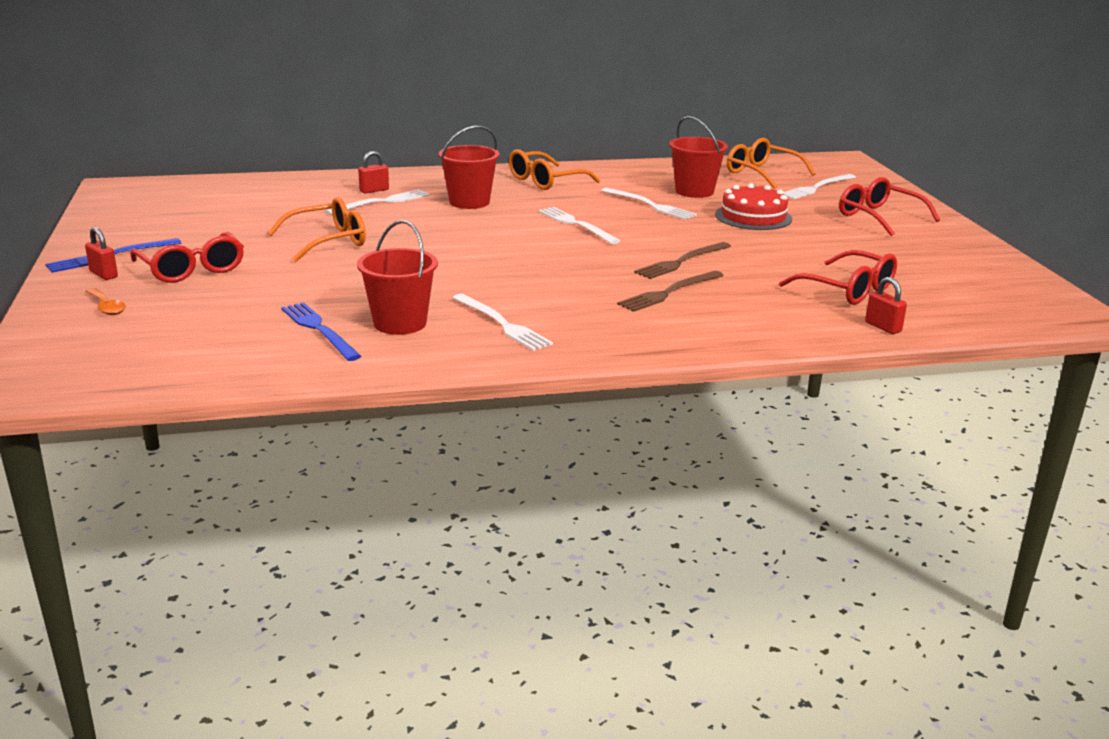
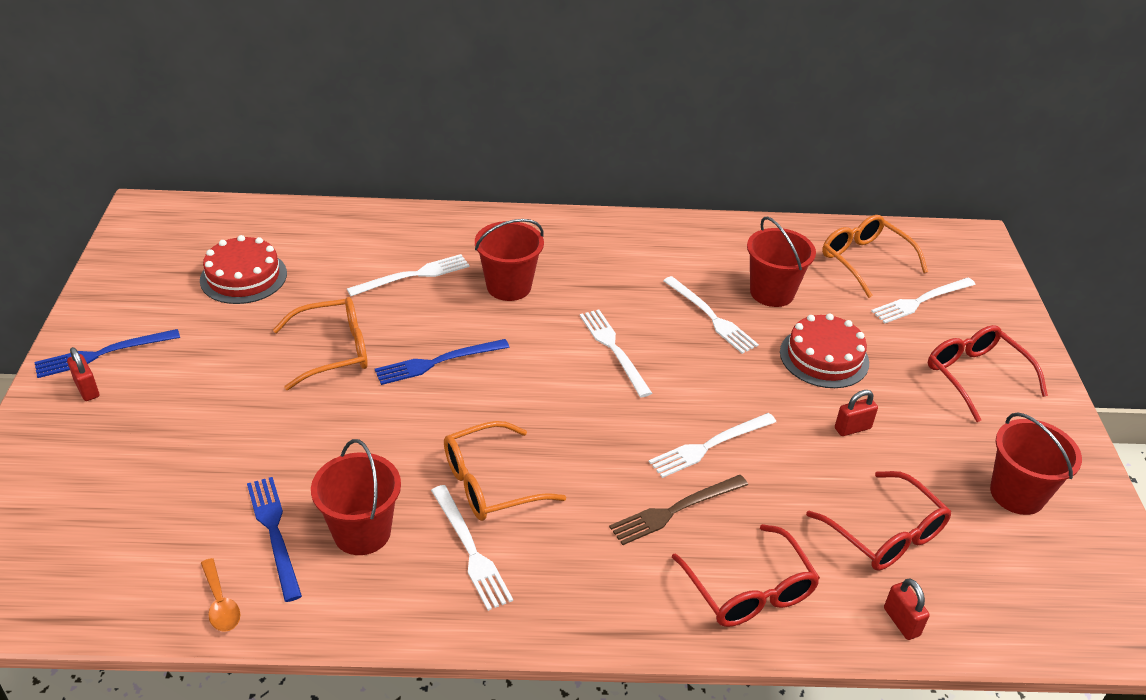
camera: 10 degrees right, 15 degrees up
orange spoon [86,288,126,315] -> orange spoon moved to [201,558,240,632]
red glasses [130,232,244,283] -> red glasses moved to [672,524,820,627]
red padlock [358,151,389,193] -> red padlock moved to [835,390,878,436]
orange glasses [509,149,600,190] -> orange glasses moved to [444,421,566,521]
brown fork [634,242,731,279] -> white fork [649,413,776,478]
none -> red cake [200,235,287,304]
none -> blue fork [375,339,510,385]
none -> red bucket [990,412,1082,515]

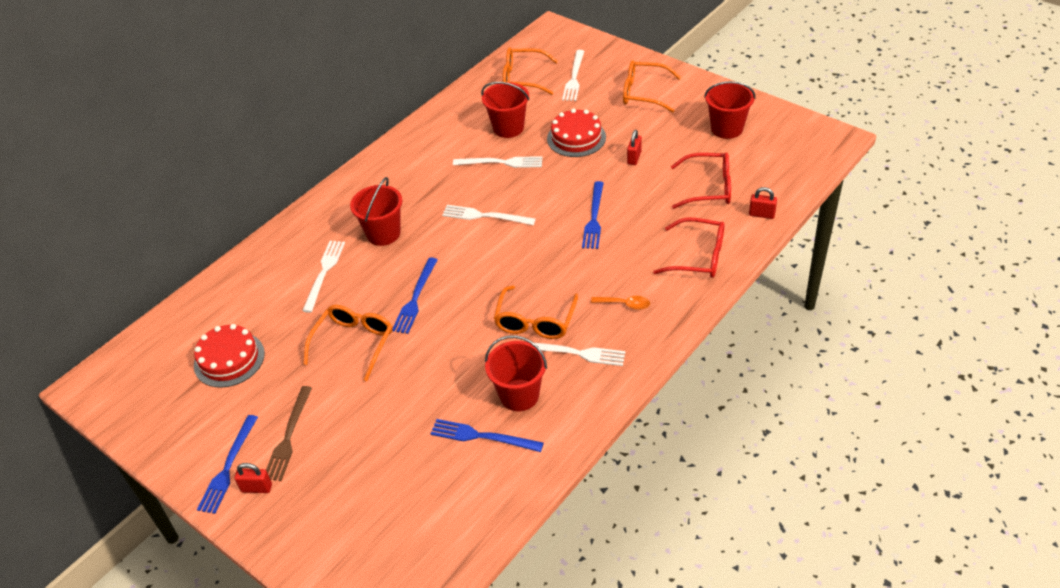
camera: 45 degrees left, 5 degrees up
orange spoon [201,558,240,632] -> orange spoon moved to [591,296,650,310]
brown fork [609,475,748,545] -> brown fork moved to [266,386,312,481]
white fork [649,413,776,478] -> blue fork [582,181,604,249]
red glasses [928,325,1048,422] -> orange glasses [623,60,681,113]

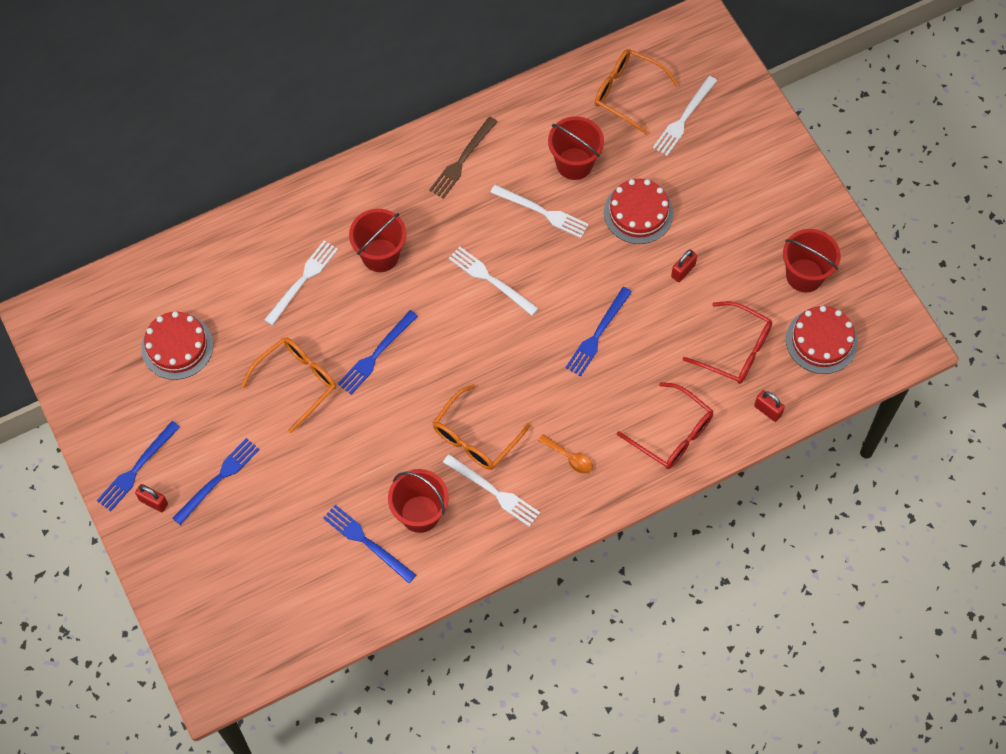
camera: 20 degrees right, 20 degrees up
brown fork [266,386,312,481] -> brown fork moved to [429,117,497,199]
orange glasses [623,60,681,113] -> none
none -> blue fork [172,438,260,525]
none -> red cake [786,306,858,374]

